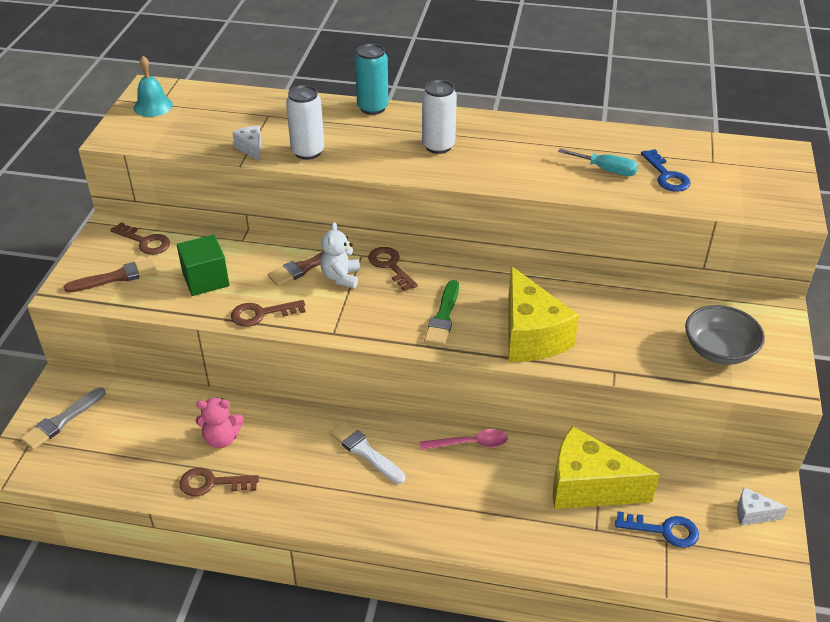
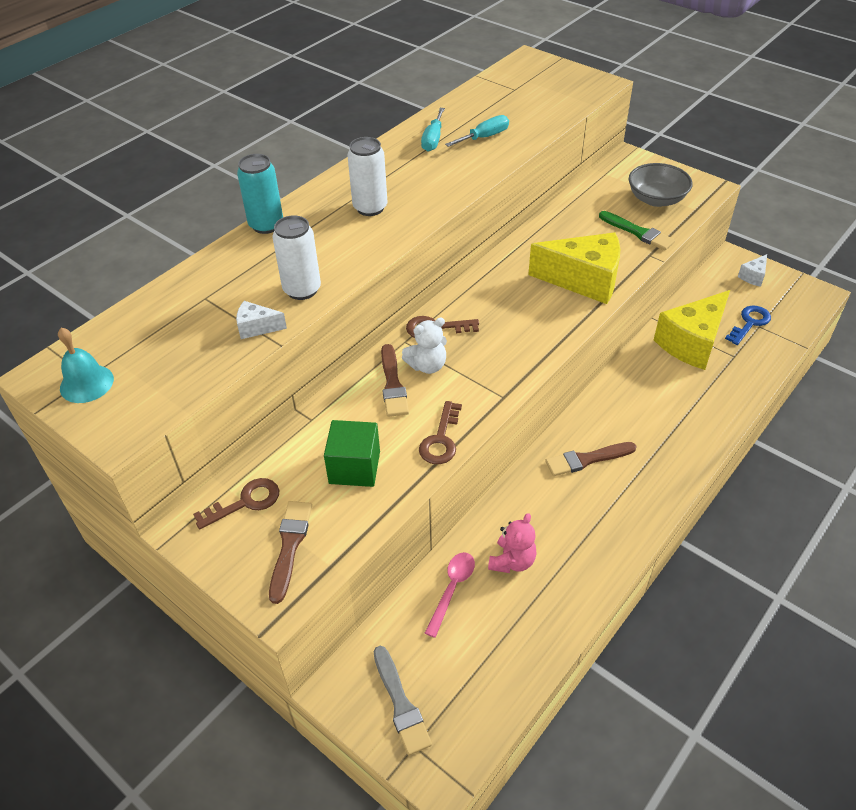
camera: 60 degrees left, 5 degrees up
brown key [179,467,259,497] -> none
white teddy bear [320,222,360,288] -> white teddy bear turned 60 degrees counterclockwise [402,318,447,374]
white brush [329,421,405,484] -> brown brush [545,442,637,476]
pink spoon [420,429,508,450] -> pink spoon moved to [425,552,475,638]
green brush [424,280,459,346] -> green brush moved to [599,211,675,251]
blue key [641,149,691,192] -> none
none -> turquoise screwdriver [421,108,445,152]

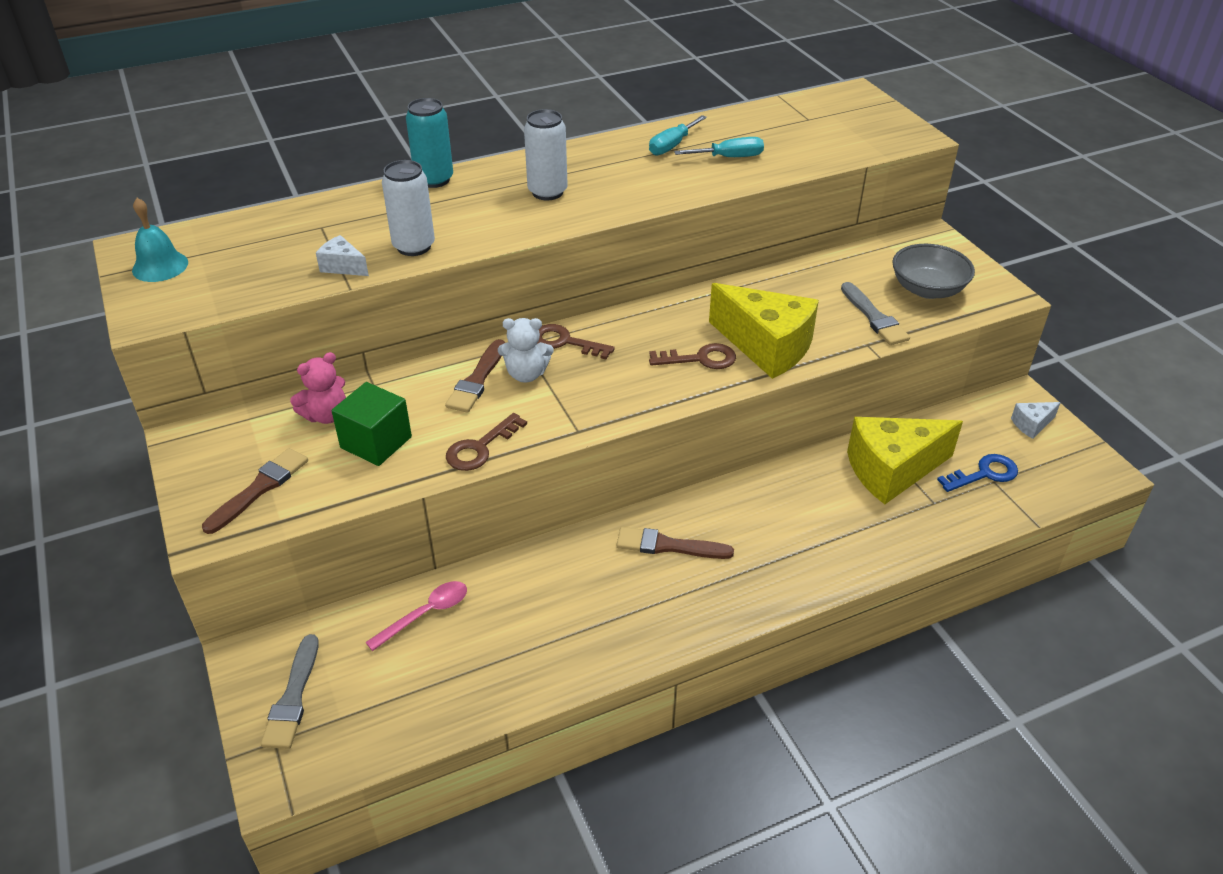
camera: 25 degrees right, 5 degrees down
brown key [193,478,279,530] -> brown key moved to [649,343,736,369]
pink teddy bear [488,513,536,573] -> pink teddy bear moved to [290,352,346,424]
green brush [599,211,675,251] -> grey brush [841,282,910,345]

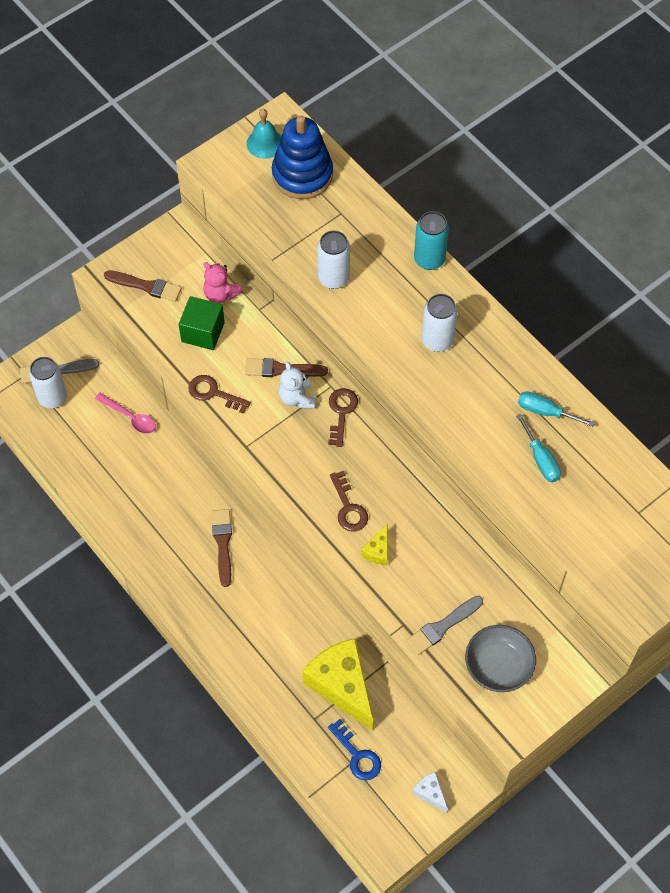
camera: 75 degrees right, 20 degrees up
white cheese [316,235,369,276] -> none
yellow cheese [709,283,819,379] -> yellow cheese [361,525,388,565], size x0.44
none -> white can [29,357,67,408]
none -> blue stacking toy [272,115,333,199]

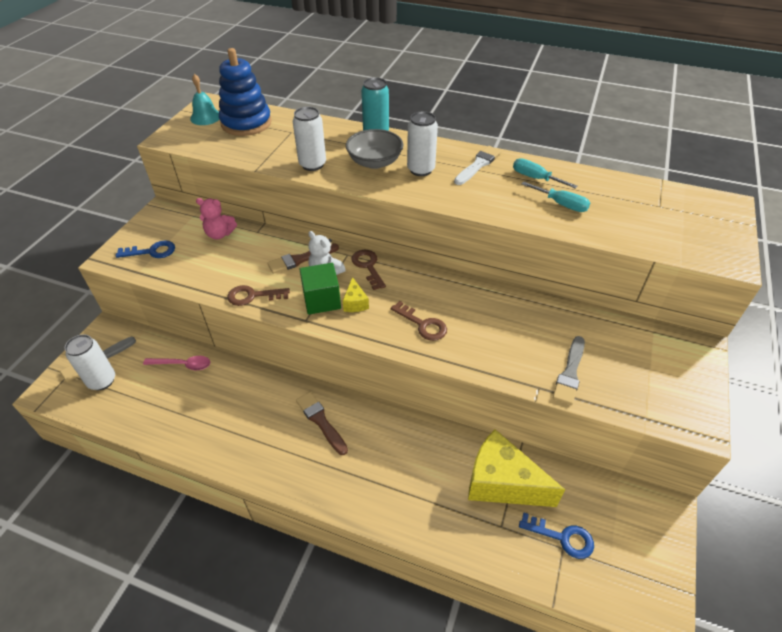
camera: 30 degrees left, 15 degrees down
brown brush [104,270,182,302] -> blue key [115,240,175,258]
green cube [179,296,225,350] -> green cube moved to [299,263,341,315]
yellow cheese [361,525,388,565] -> yellow cheese moved to [343,277,369,312]
white cheese [412,772,448,813] -> none
grey bowl [465,625,536,692] -> grey bowl moved to [346,129,403,169]
turquoise screwdriver [518,391,595,427] -> turquoise screwdriver turned 45 degrees clockwise [513,158,578,189]
none -> white brush [454,146,502,185]

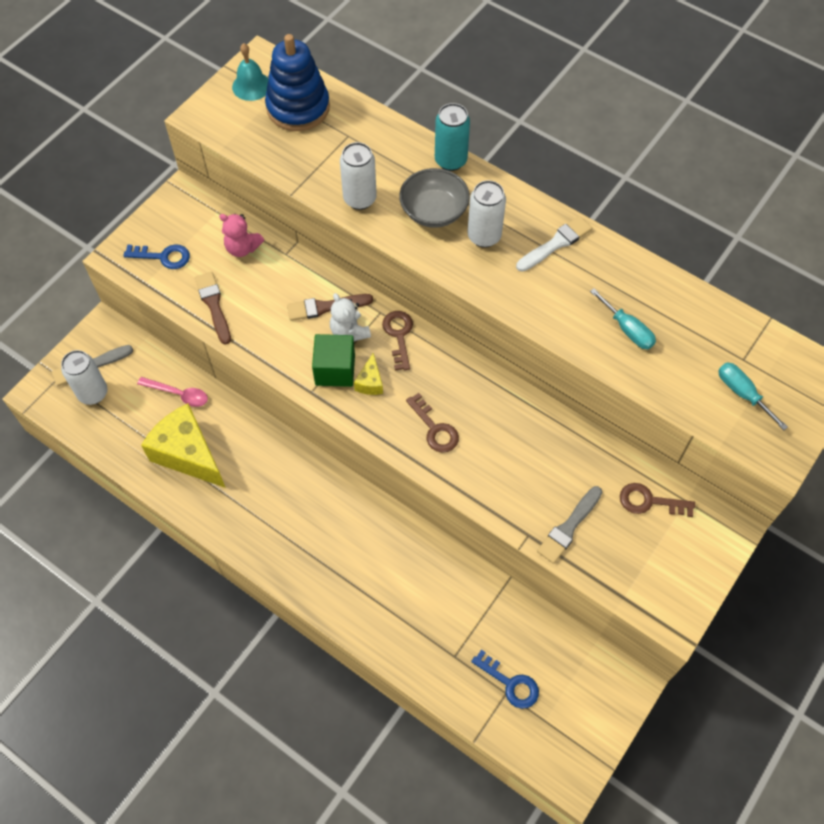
camera: 15 degrees right, 15 degrees up
brown key [227,285,290,306] -> brown key moved to [620,483,695,517]
brown brush [296,392,348,455] -> brown brush moved to [195,272,231,345]
yellow cheese [468,429,565,507] -> yellow cheese moved to [141,404,226,488]
turquoise screwdriver [513,158,578,189] -> turquoise screwdriver moved to [718,363,788,430]

